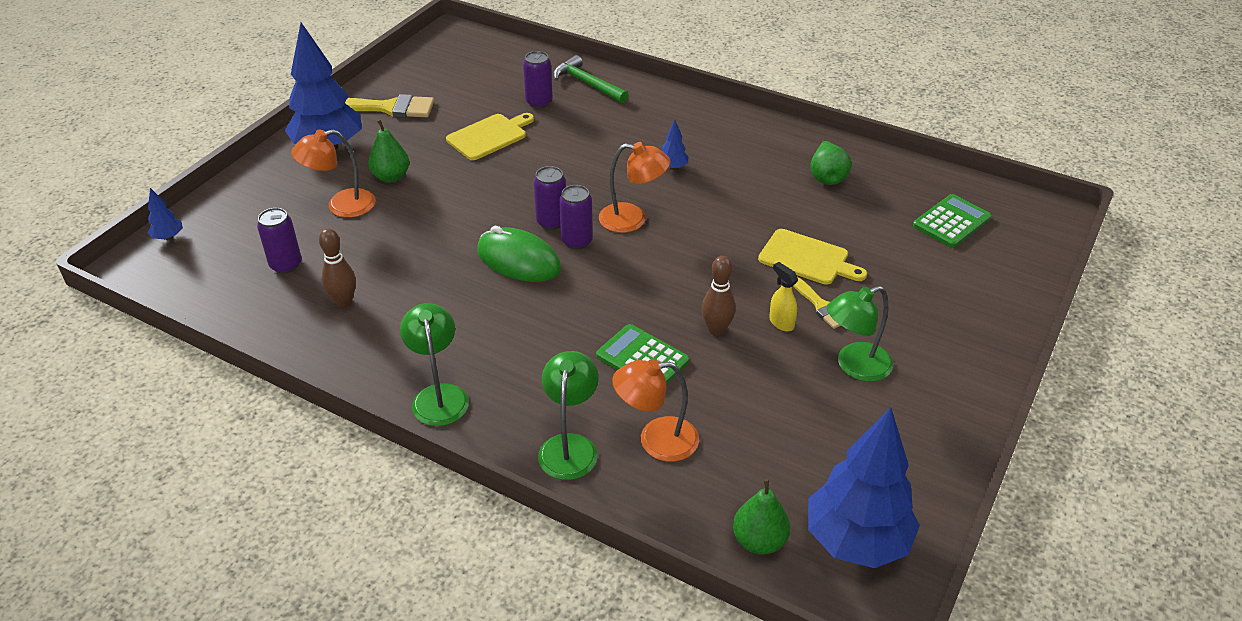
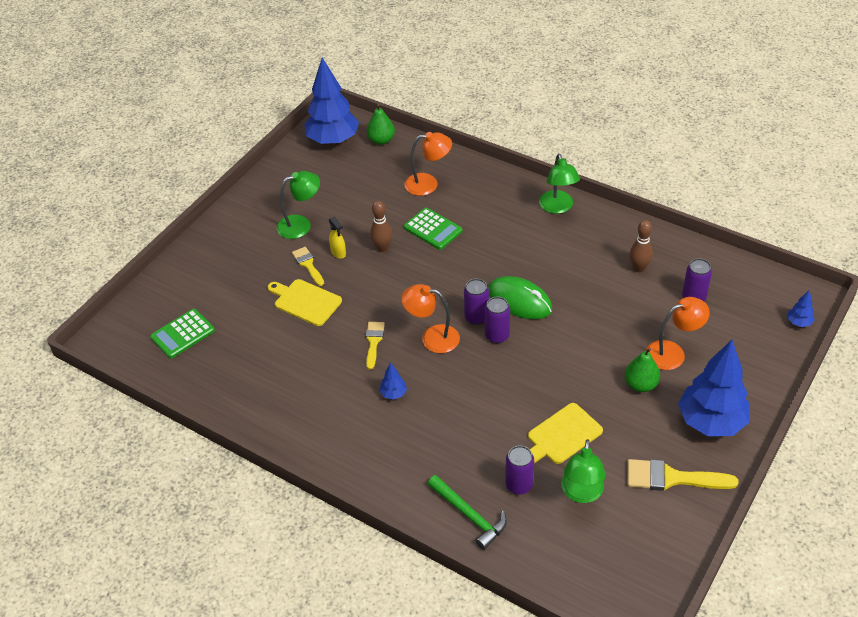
camera: 175 degrees left, 5 degrees up
green lamp [538,351,598,480] -> green lamp moved to [561,439,606,503]
green pear [810,140,851,185] -> none
none -> yellow brush [366,322,385,369]

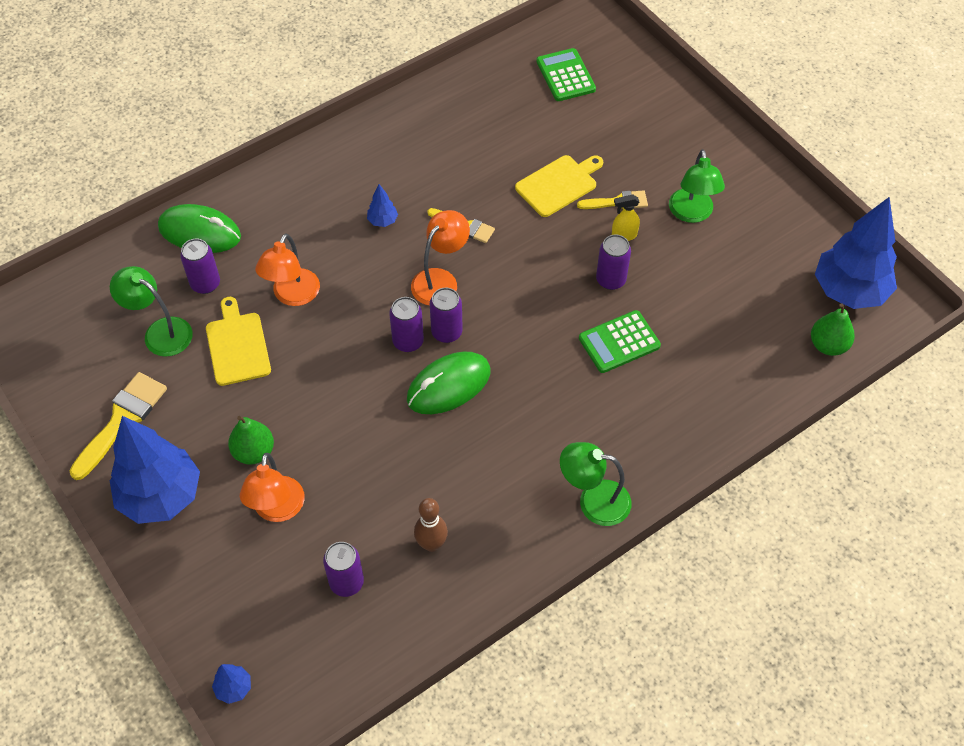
camera: 110 degrees right, 10 degrees up
brown bowling pin [370,201,392,252] -> purple can [596,234,631,290]
orange lamp [404,132,452,196] -> orange lamp moved to [255,234,320,306]
green hammer [428,475,507,550] -> green mouse [158,204,241,253]

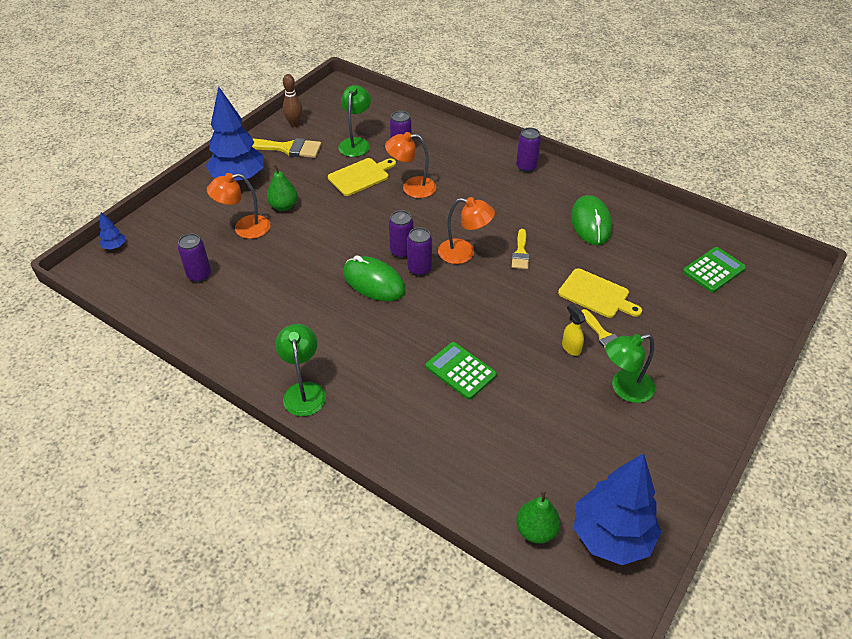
camera: 70 degrees right, 10 degrees down
green mouse [158,204,241,253] -> green mouse moved to [571,195,612,245]
blue tree [367,184,398,227] -> none
brown bowling pin [414,498,448,552] -> brown bowling pin moved to [283,74,303,127]
purple can [596,234,631,290] -> purple can moved to [516,128,541,172]

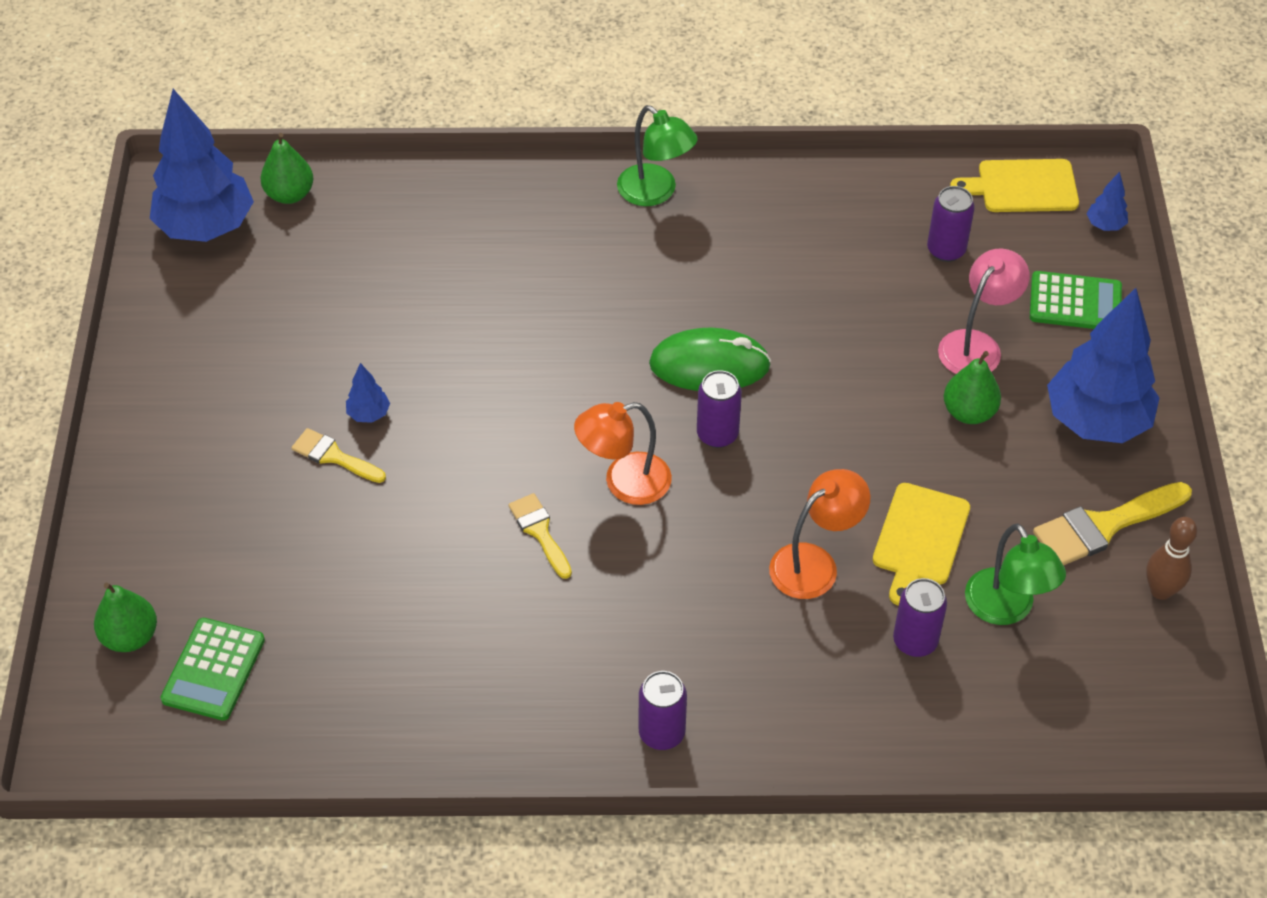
camera: 145 degrees right, 5 degrees up
orange lamp [207,173,270,239] -> pink lamp [938,249,1030,374]
purple can [407,227,432,276] -> none
green calculator [426,342,497,400] -> green calculator moved to [1030,271,1122,329]
yellow cutting board [558,268,642,318] -> yellow cutting board moved to [950,159,1079,212]
yellow spray bottle [562,304,586,356] -> blue tree [346,363,390,423]
green mouse [571,195,612,245] -> none
green lamp [605,334,655,403] -> none
none -> green pear [94,582,157,652]

